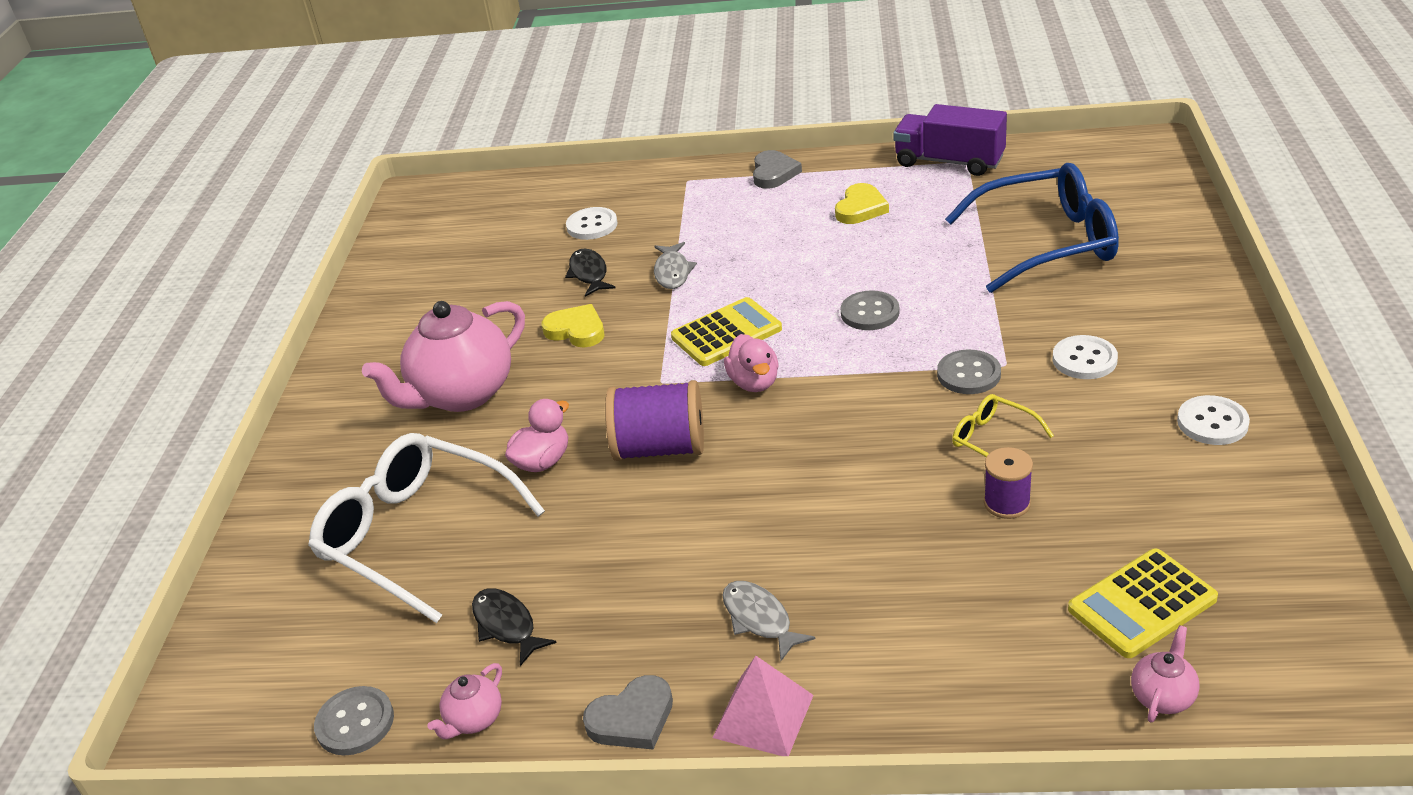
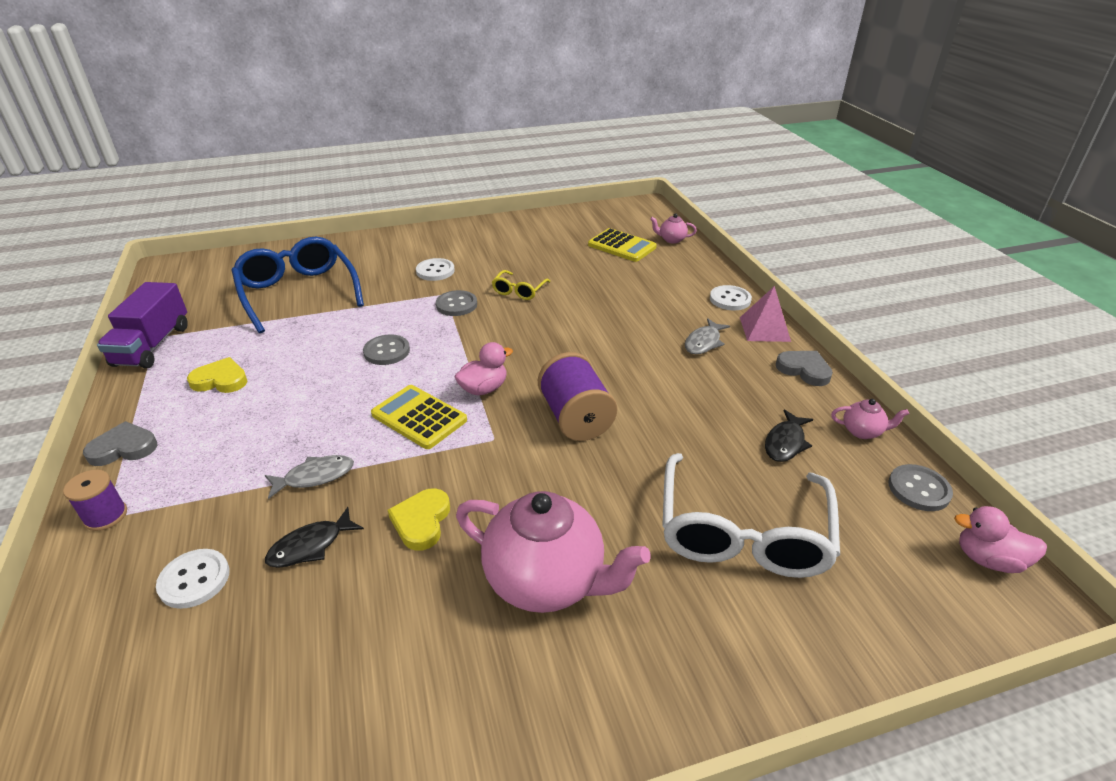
camera: 115 degrees left, 0 degrees up
pink duck [505,399,569,472] -> pink duck moved to [954,506,1047,573]
purple spool [984,447,1033,519] -> purple spool moved to [63,470,127,531]
white button [1177,395,1250,445] -> white button moved to [710,285,752,310]

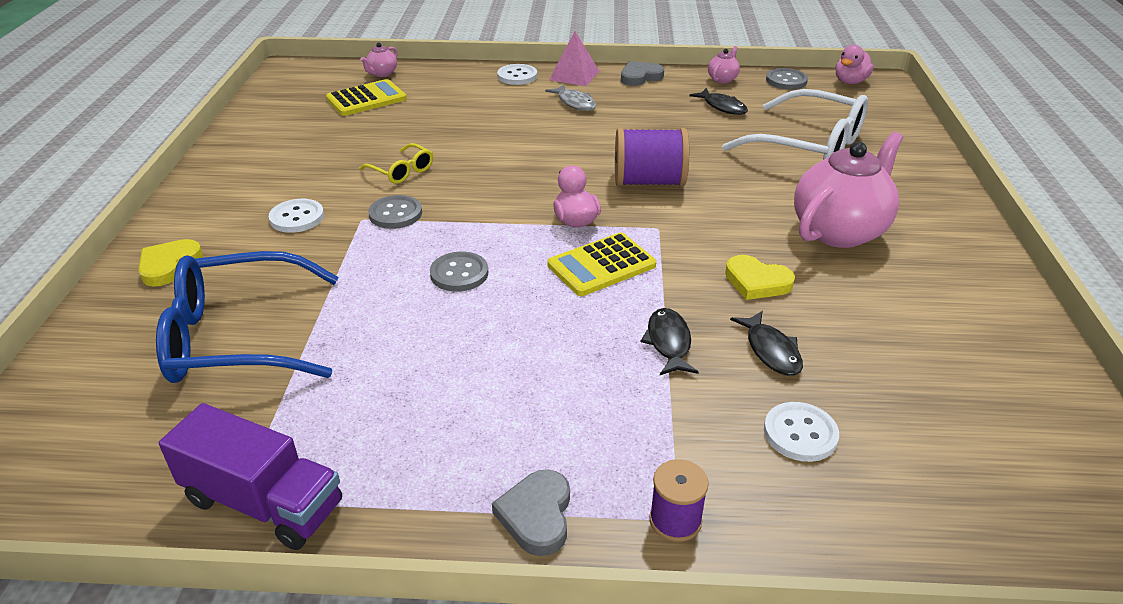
camera: 70 degrees left, 0 degrees up
yellow heart [187,357,248,393] -> yellow heart moved to [138,239,203,287]
grey fish [265,455,354,499] -> black fish [641,308,699,375]

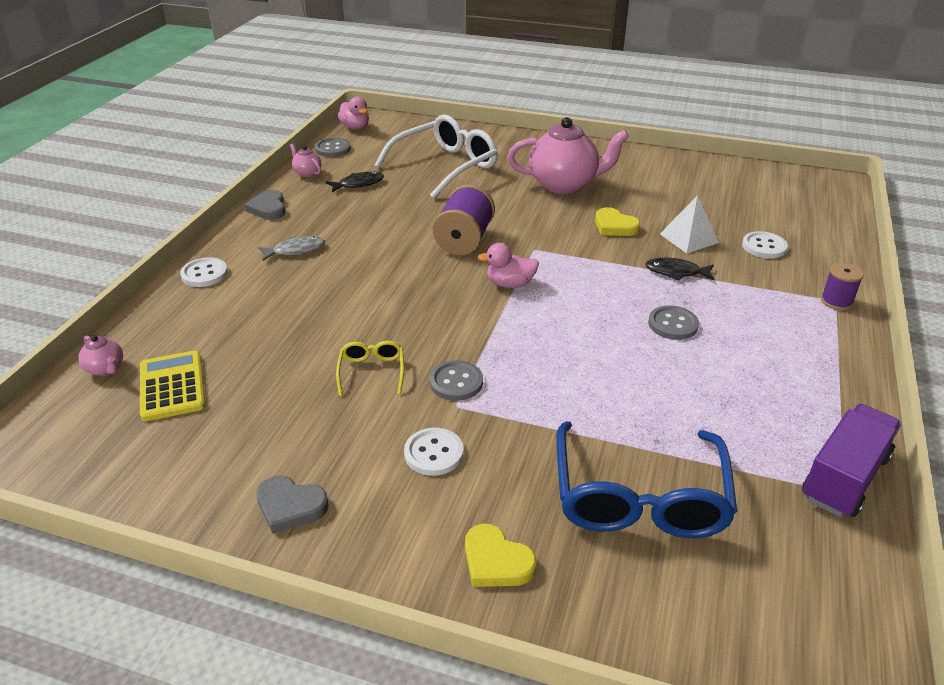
camera: 75 degrees left, 0 degrees up
yellow glasses [360,143,433,184] -> yellow glasses turned 60 degrees counterclockwise [336,341,404,396]
grey button [430,252,488,292] -> grey button moved to [648,305,699,340]
grey heart [492,469,570,556] -> grey heart moved to [256,476,329,534]
yellow calculator [547,233,656,296] -> none
pink pyramid [549,31,599,86] -> none
yellow heart [725,255,795,300] -> yellow heart turned 90 degrees clockwise [595,207,640,236]
black fish [730,311,803,376] -> white pyramid [660,195,719,253]
pink teapot [794,132,903,248] -> pink teapot turned 120 degrees clockwise [507,117,629,194]

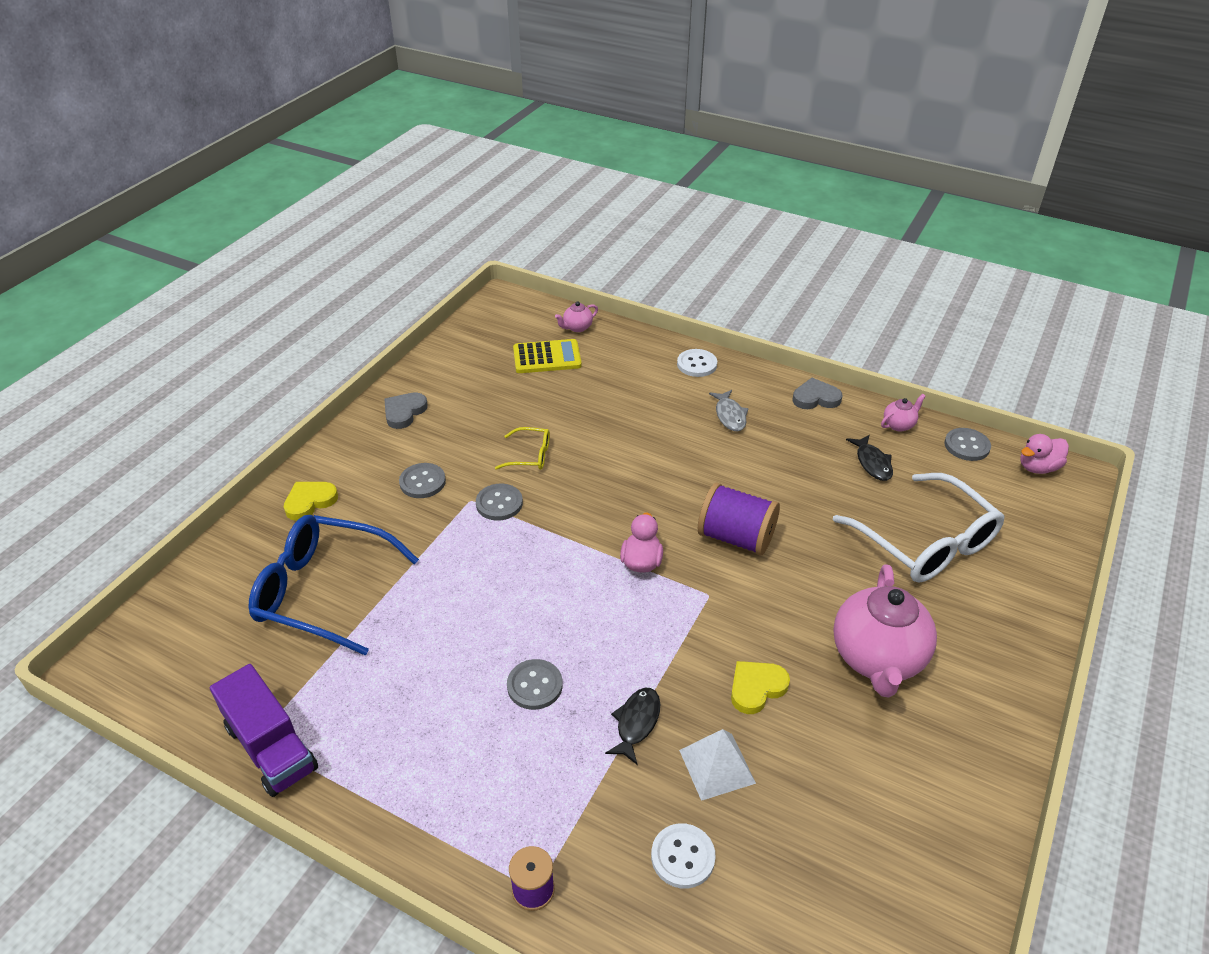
camera: 100 degrees right, 5 degrees up
white button [404,428,463,476] -> grey button [399,463,446,498]

